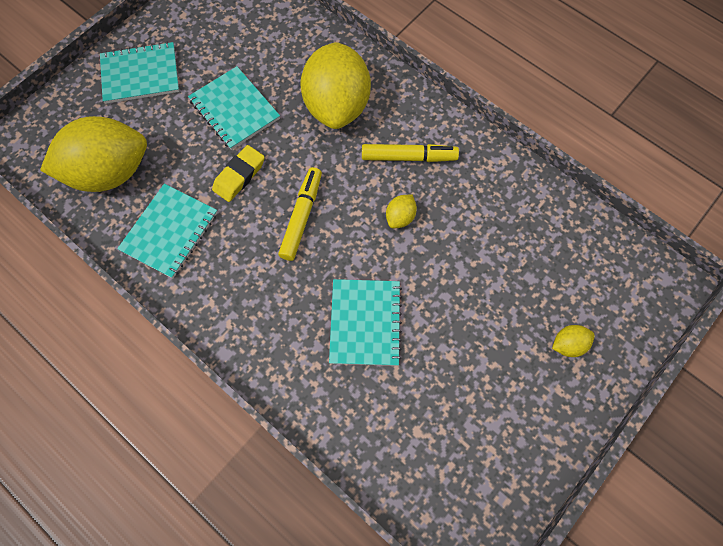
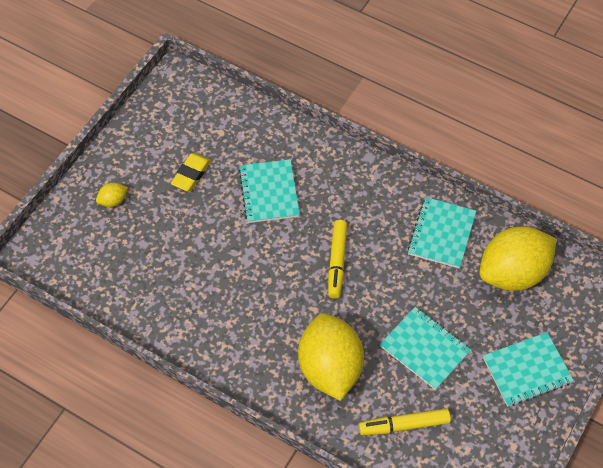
camera: 170 degrees right, 10 degrees down
yellow eraser [212,145,265,202] -> yellow eraser moved to [171,153,211,191]
yellow marker [362,144,459,162] -> yellow marker moved to [359,408,451,435]
yellow lemon [386,195,417,228] -> none

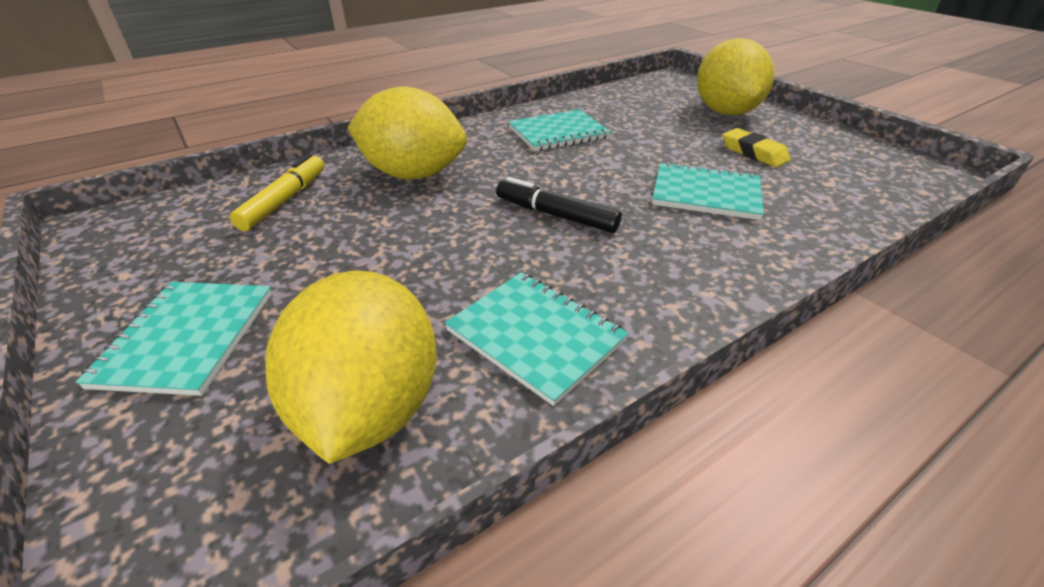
camera: 115 degrees right, 20 degrees down
yellow lemon [96,183,128,207] -> yellow lemon [697,38,774,115], size x2.48
yellow marker [328,220,347,298] -> black marker [496,177,622,233]
turquoise notebook [380,307,471,390] -> turquoise notebook moved to [508,109,611,151]

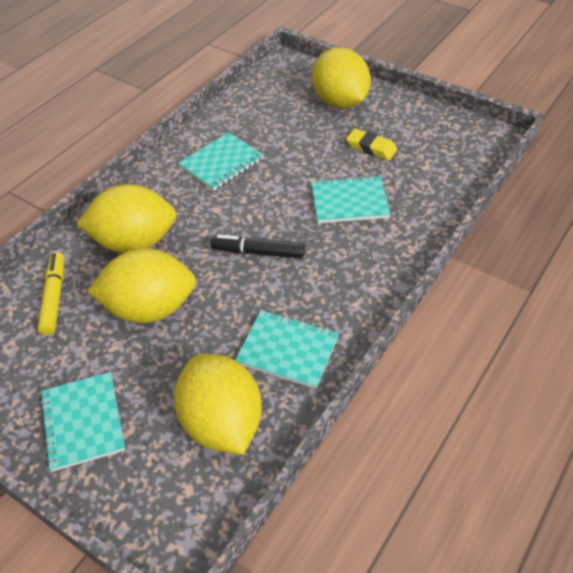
camera: 20 degrees left, 10 degrees up
none -> yellow lemon [87,248,196,323]

